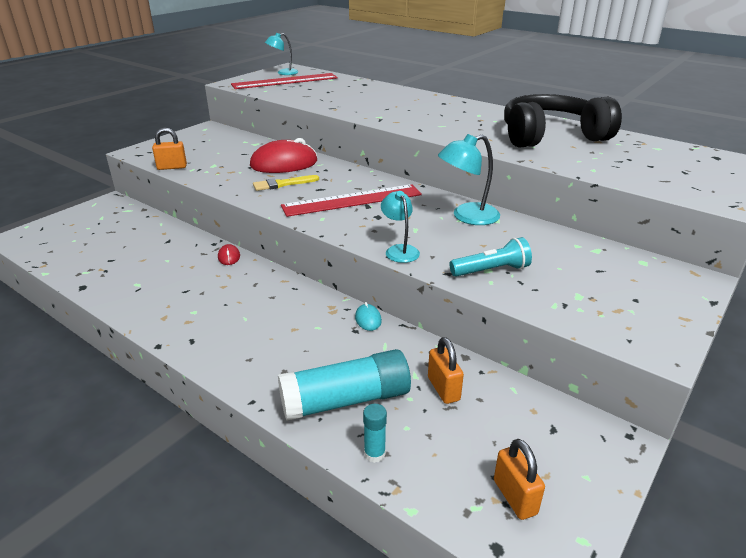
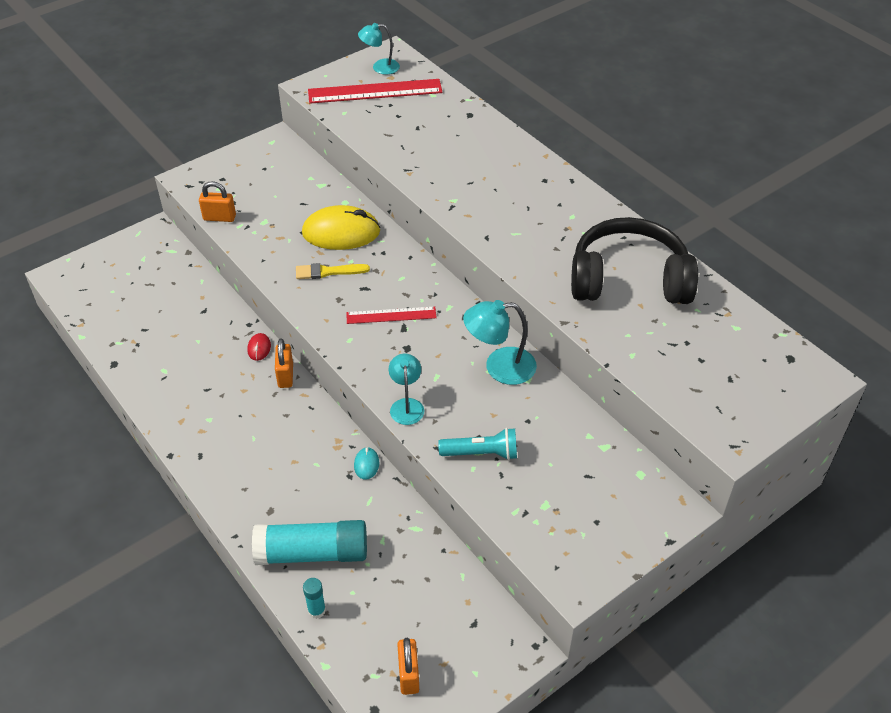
camera: 15 degrees right, 15 degrees up
red mouse [250,138,317,173] -> yellow mouse [302,205,381,250]
red ruler [281,184,422,217] -> red ruler [346,307,437,324], size x0.58
orange padlock [428,337,464,404] -> orange padlock moved to [275,338,293,388]

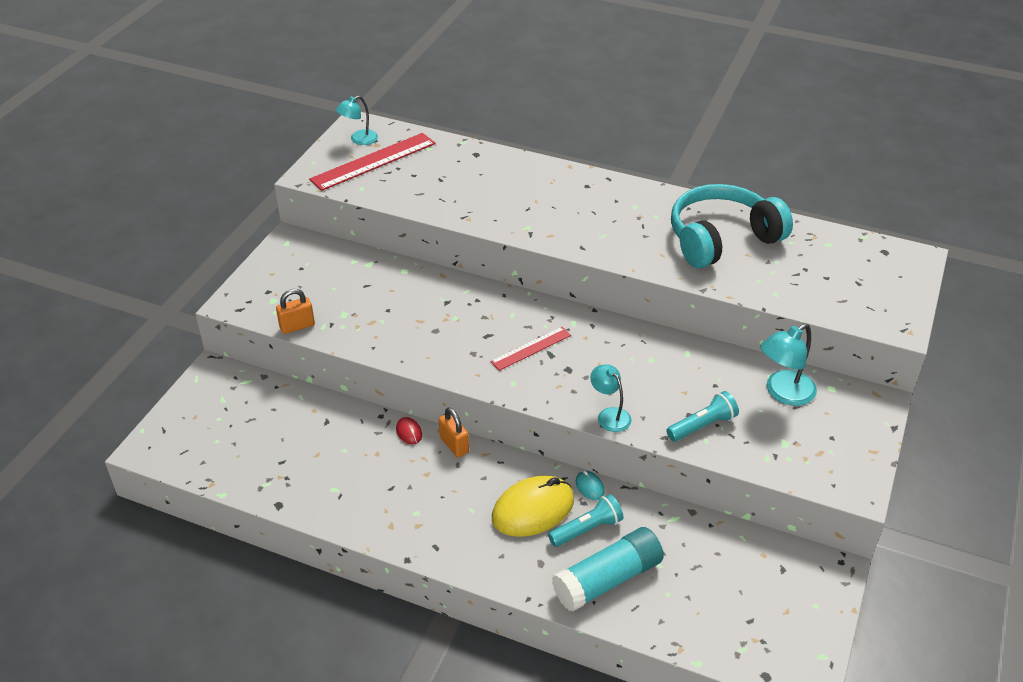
camera: 30 degrees left, 5 degrees down
yellow brush [296,263,370,279] -> none
yellow mouse [302,205,381,250] -> yellow mouse moved to [492,475,574,537]
turquoise glue stick [303,578,326,619] -> none
orange padlock [397,638,419,695] -> none
turquoise lamp [463,300,537,385] -> turquoise lamp moved to [760,324,817,406]
black headphones [571,217,698,304] -> turquoise headphones [671,184,793,268]
none -> turquoise flashlight [548,494,624,547]

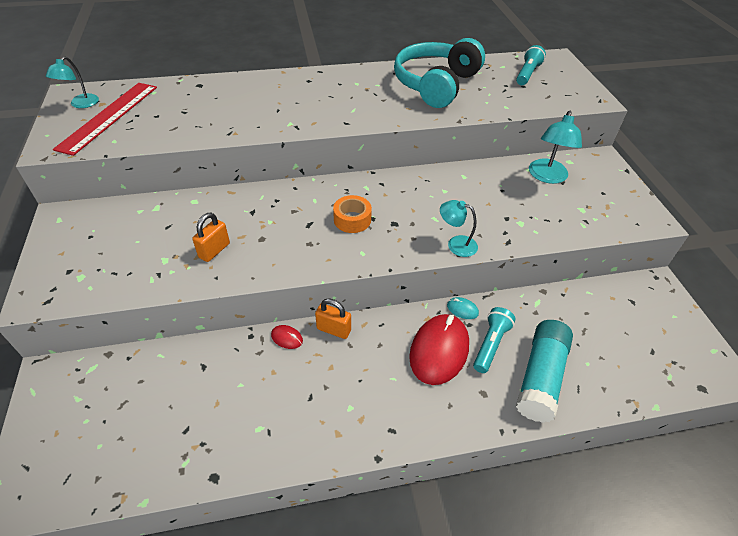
camera: 35 degrees left, 5 degrees up
orange padlock [276,289,315,334] -> orange padlock moved to [192,213,230,262]
red ruler [490,327,571,371] -> orange tape [333,195,372,233]
yellow mouse [492,475,574,537] -> red mouse [409,314,469,385]
turquoise flashlight [666,391,739,442] -> turquoise flashlight moved to [516,45,546,85]

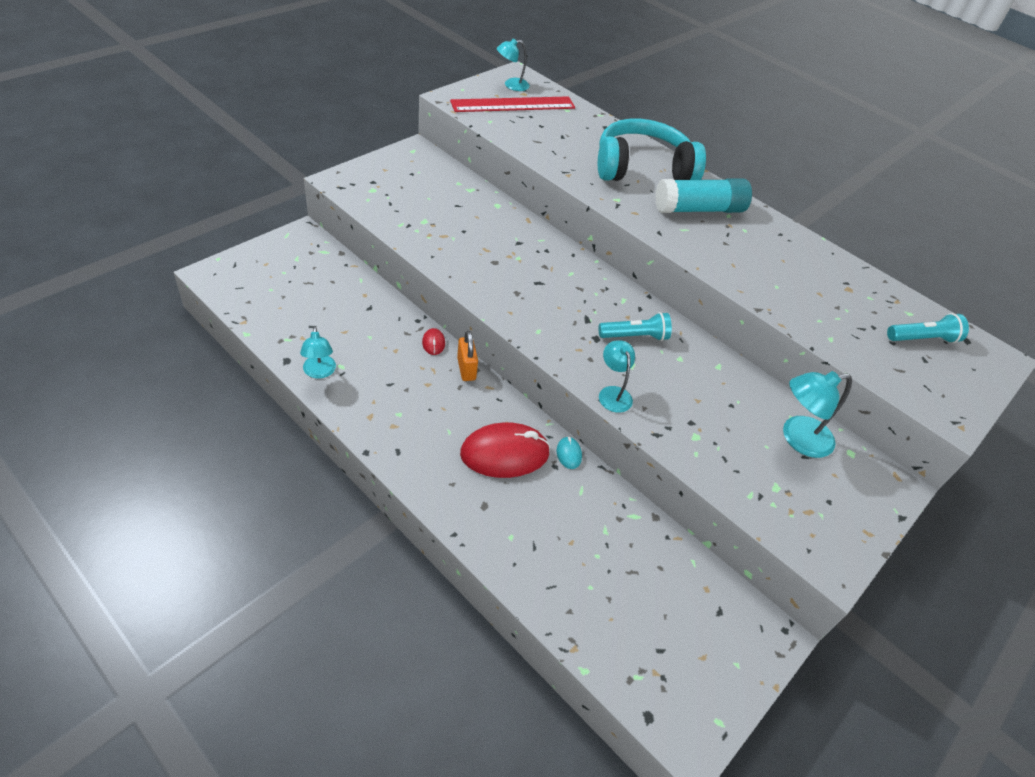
camera: 50 degrees right, 0 degrees up
orange padlock [192,213,230,262] -> none
orange tape [333,195,372,233] -> none
turquoise headphones [394,38,485,108] -> turquoise headphones moved to [598,119,706,181]
turquoise flashlight [473,307,516,373] -> turquoise flashlight moved to [598,312,672,341]
turquoise glue stick [516,320,573,423] -> turquoise glue stick moved to [655,179,752,213]
none -> turquoise lamp [300,326,336,379]

